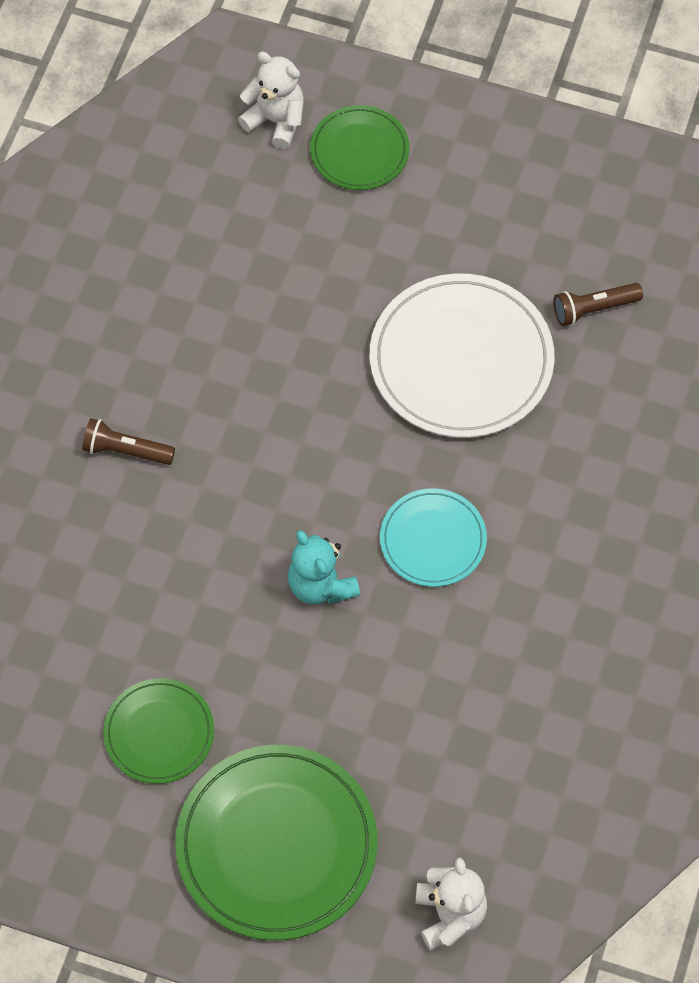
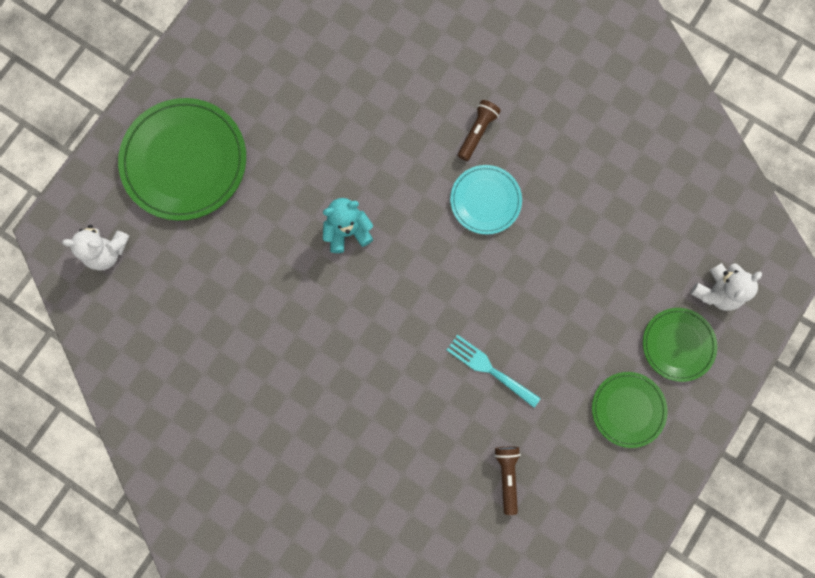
camera: 105 degrees right, 15 degrees up
green plate [103,678,214,784] -> green plate moved to [592,372,668,448]
white plate [370,273,554,438] -> turquoise fork [447,335,541,408]
turquoise plate [380,488,487,587] -> turquoise plate moved to [450,165,522,235]

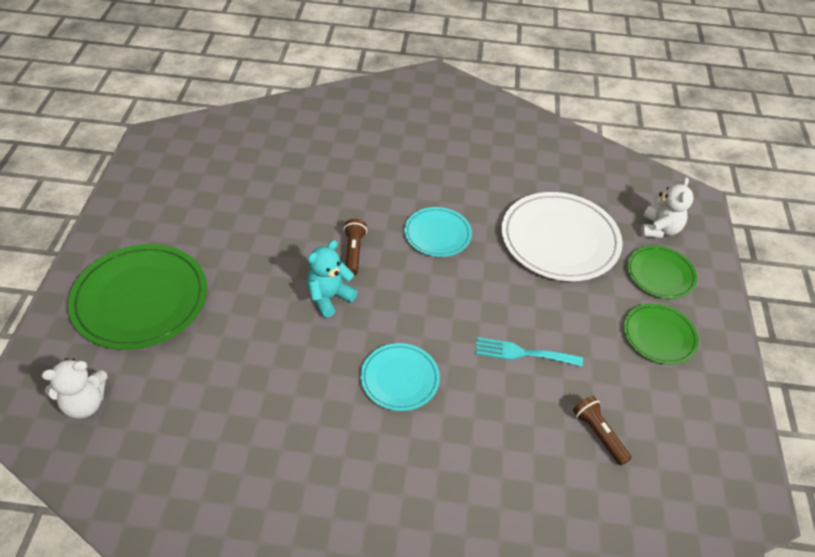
camera: 30 degrees left, 30 degrees down
brown flashlight [458,100,501,161] -> brown flashlight moved to [344,219,367,276]
none -> turquoise plate [361,343,440,411]
none -> white plate [501,192,623,281]

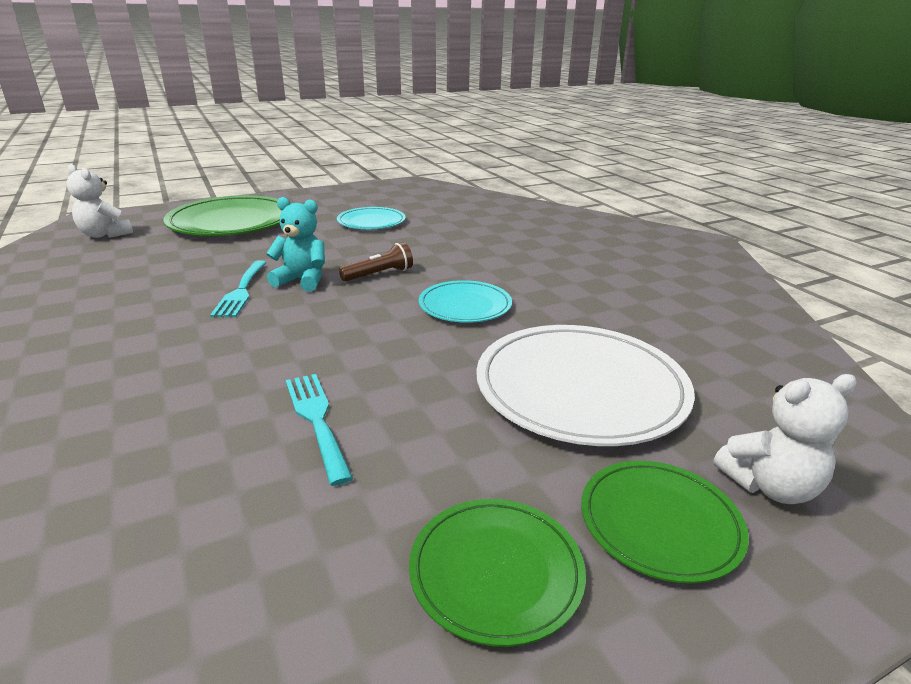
camera: 60 degrees right, 20 degrees down
turquoise plate [361,343,440,411] -> turquoise plate moved to [337,207,406,229]
brown flashlight [573,396,632,466] -> none
none -> turquoise fork [210,260,267,317]

